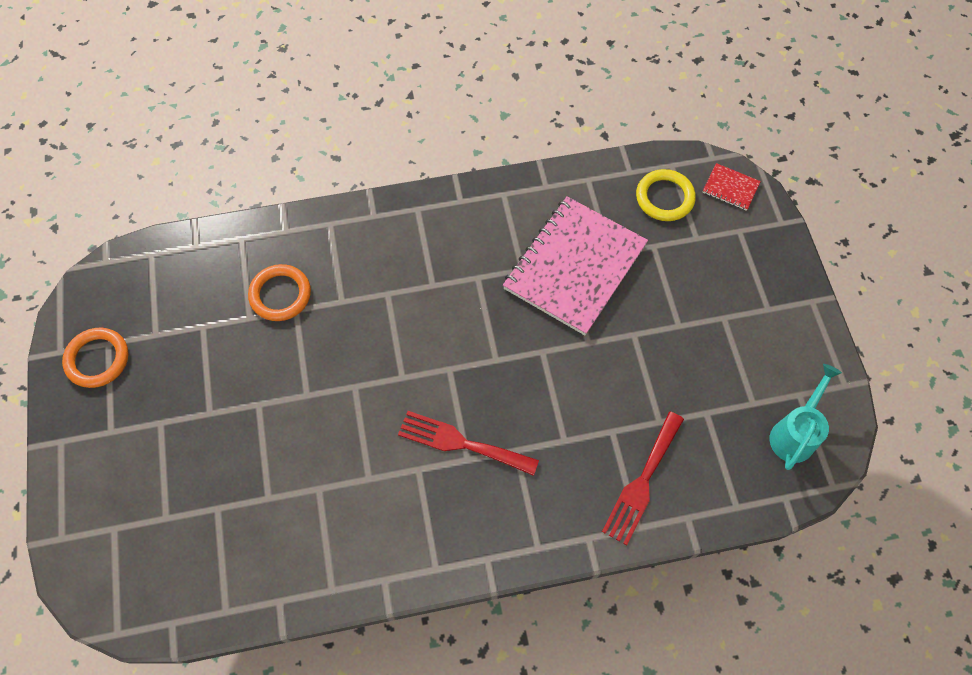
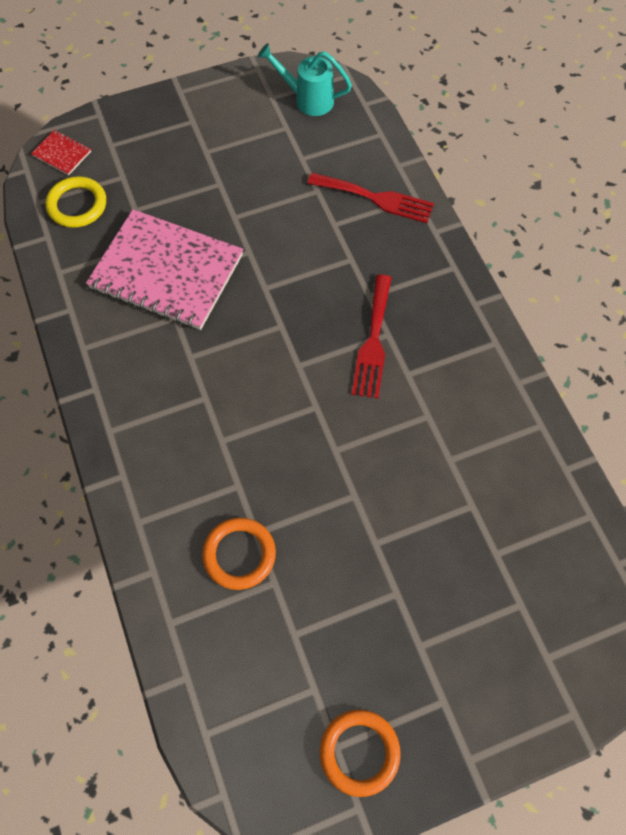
camera: 100 degrees left, 0 degrees up
red notebook [703,163,761,211] -> red notebook turned 75 degrees counterclockwise [31,130,91,175]

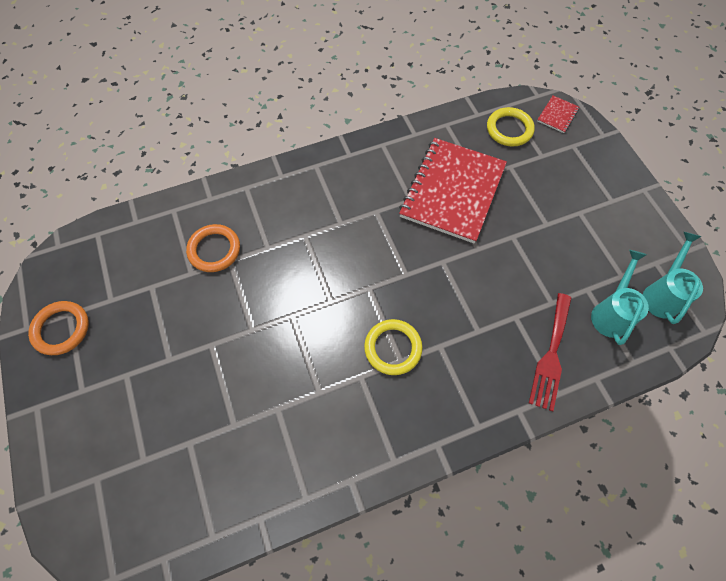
camera: 90 degrees right, 0 degrees up
pink notebook [86,209,243,330] -> red notebook [399,138,507,244]
red fork [352,274,392,399] -> yellow ring [364,319,423,375]
none -> turquoise watering can [591,250,649,345]

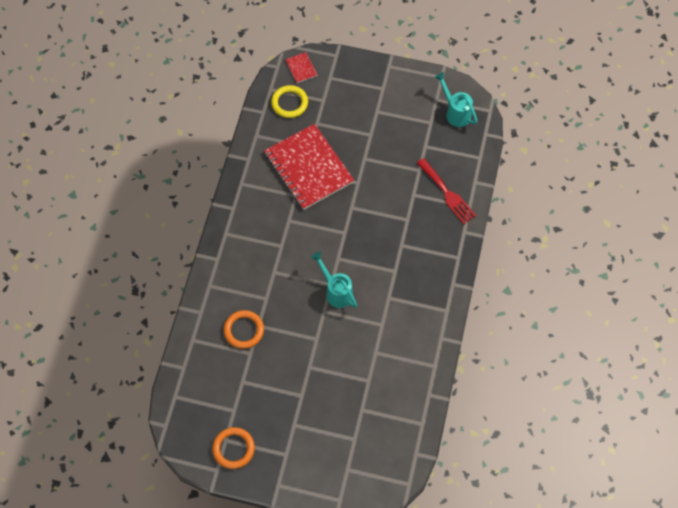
camera: 55 degrees left, 0 degrees up
yellow ring [364,319,423,375] -> none
turquoise watering can [591,250,649,345] -> turquoise watering can moved to [311,252,357,308]

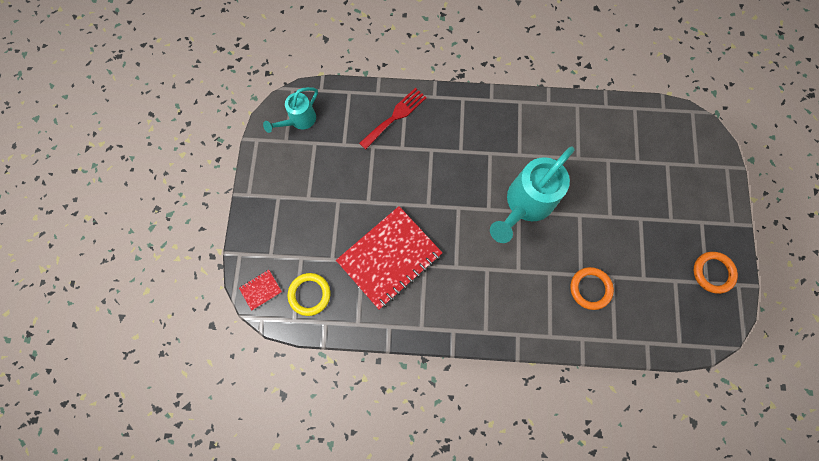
camera: 100 degrees left, 10 degrees up
turquoise watering can [311,252,357,308] -> turquoise watering can [490,147,575,243], size x1.79

